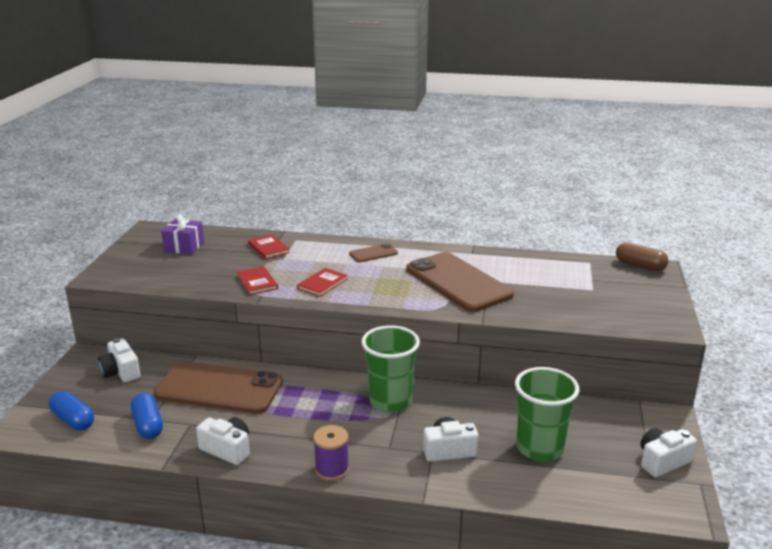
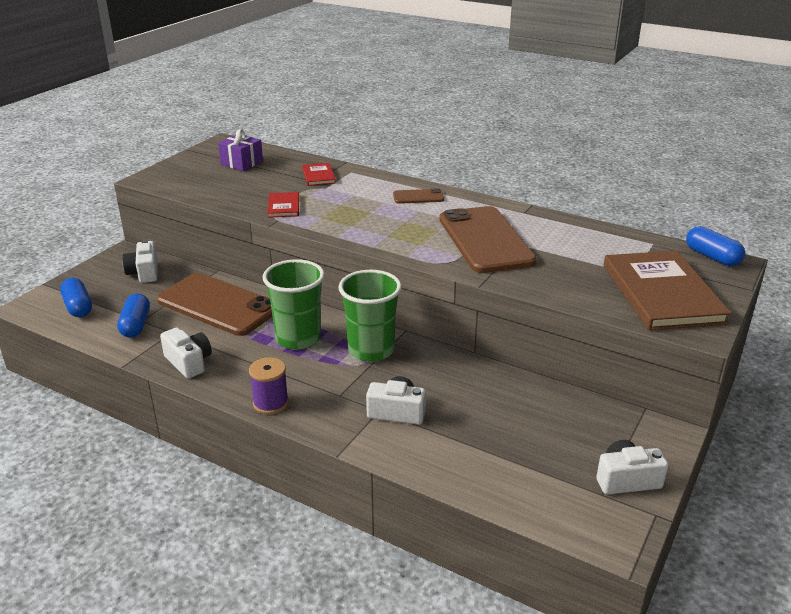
camera: 20 degrees right, 5 degrees up
red book [297,268,348,297] -> none
green cup [515,367,580,462] -> green cup moved to [263,259,325,350]
brown capsule [616,242,669,271] -> blue capsule [686,226,745,266]
none -> brown book [604,251,731,330]

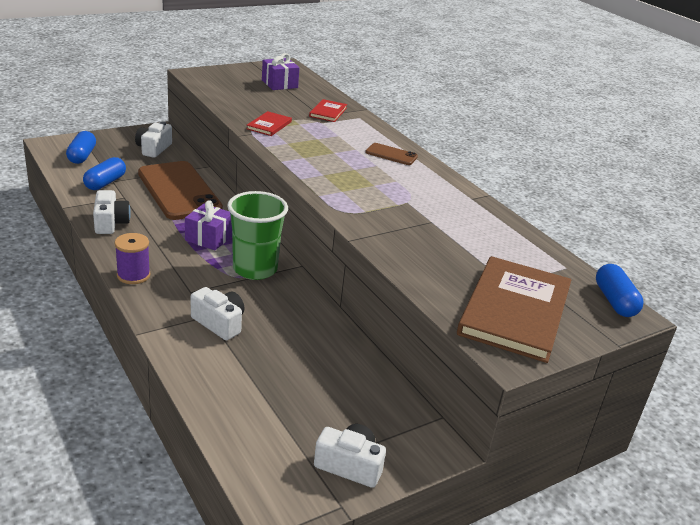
camera: 25 degrees right, 0 degrees up
green cup [263,259,325,350] -> purple gift [185,200,232,250]
brown phone [439,206,537,273] -> none

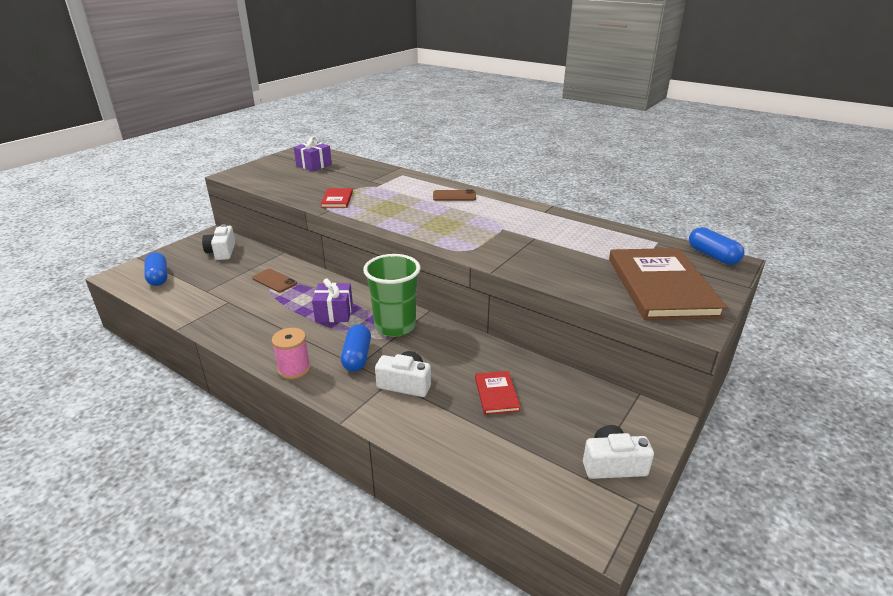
camera: 20 degrees left, 0 degrees up
blue capsule [83,157,126,190] -> blue capsule moved to [341,324,371,372]
white camera [93,190,131,234] -> none
purple spool [115,233,150,284] -> pink spool [272,328,311,379]
brown phone [138,161,223,220] -> brown phone [252,269,297,293], size x0.44
red book [309,99,347,122] -> red book moved to [475,371,521,415]

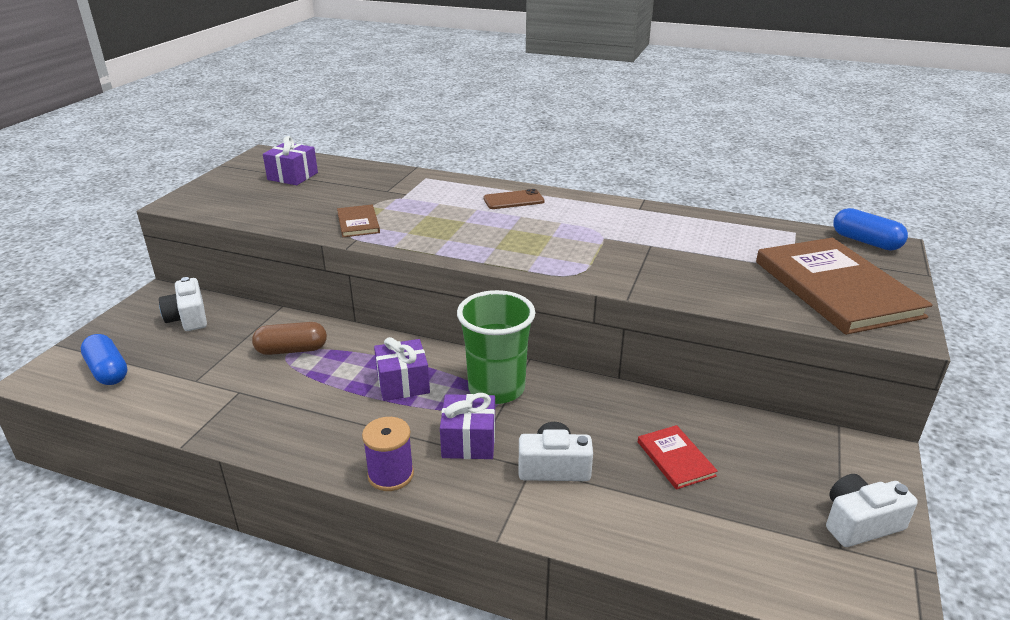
camera: 15 degrees left, 0 degrees up
brown phone [252,269,297,293] -> brown capsule [252,322,327,355]
pink spool [272,328,311,379] -> purple spool [362,417,414,491]
red book [321,188,353,208] -> brown book [337,205,380,237]
blue capsule [341,324,371,372] -> purple gift [440,393,495,459]

